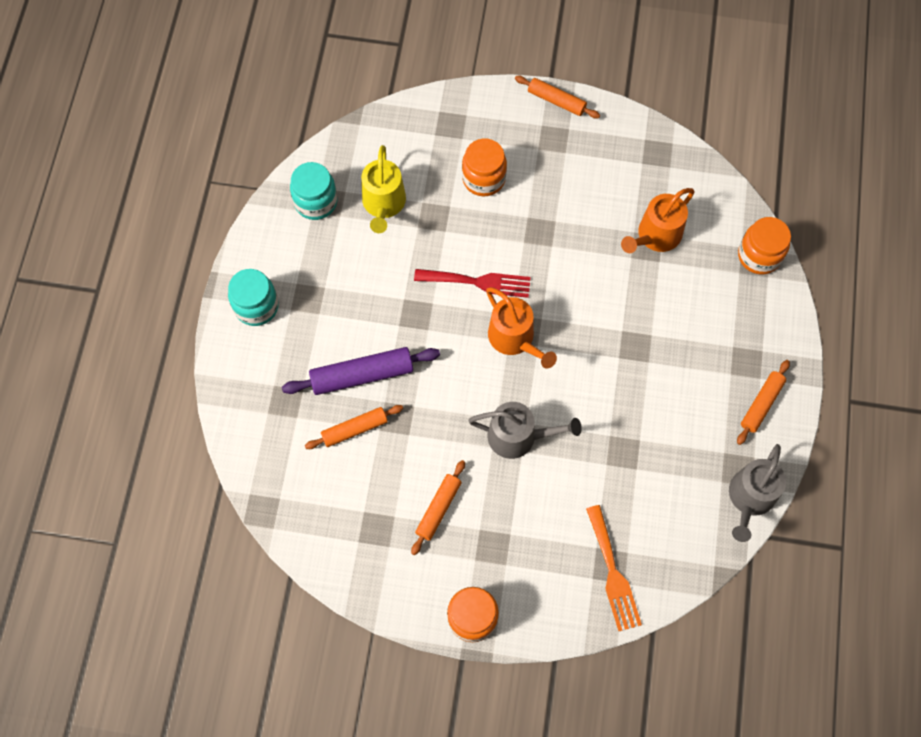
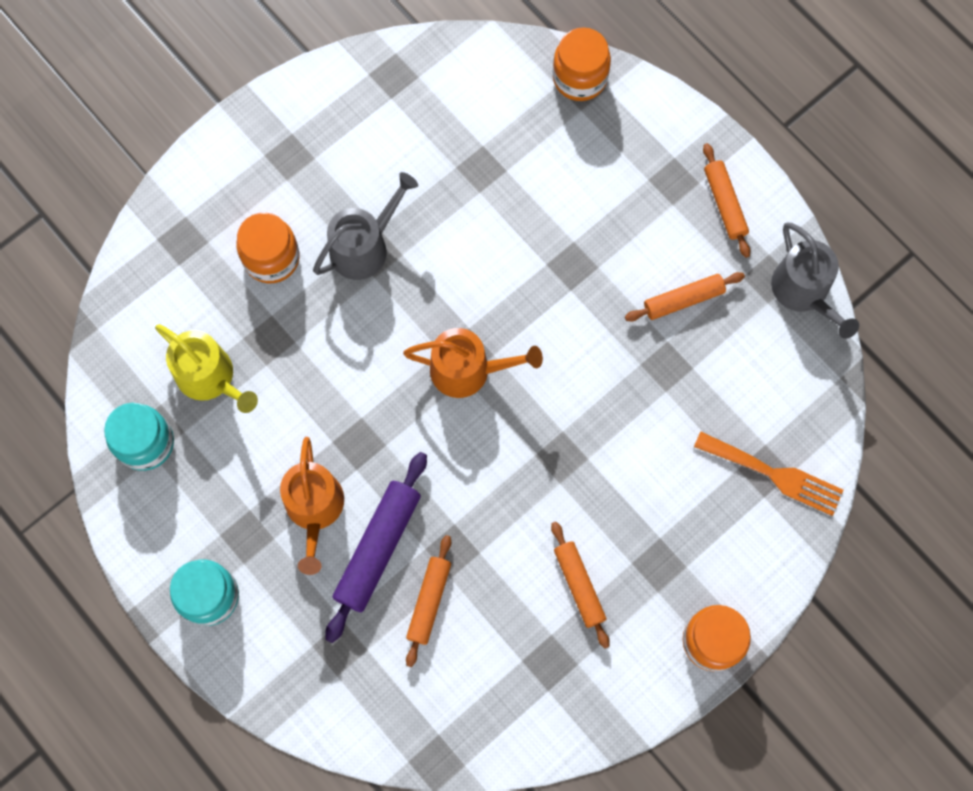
camera: 50 degrees left, 5 degrees up
red fork [414,269,531,298] -> none
grey watering can [468,402,582,459] -> grey watering can moved to [313,172,418,280]
orange rolling pin [515,76,600,118] -> orange rolling pin moved to [625,272,745,321]
orange watering can [621,188,695,253] -> orange watering can moved to [280,437,344,575]

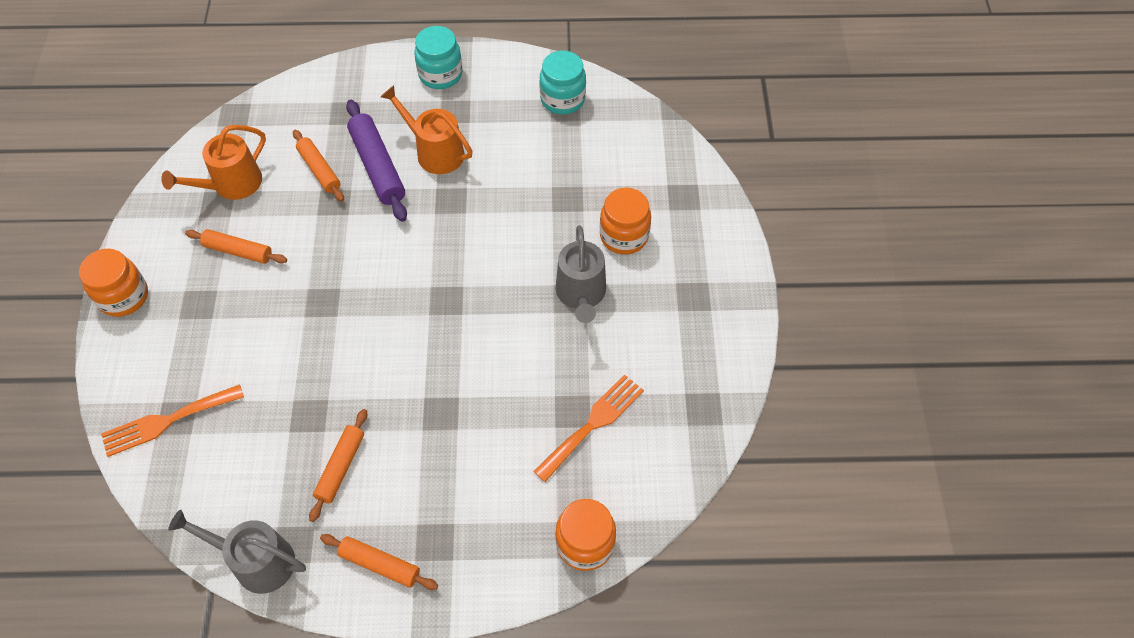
camera: 130 degrees right, 15 degrees down
yellow watering can [155,324,258,413] -> none
orange watering can [403,328,543,398] -> orange watering can moved to [161,125,266,200]
none -> orange fork [533,374,644,482]

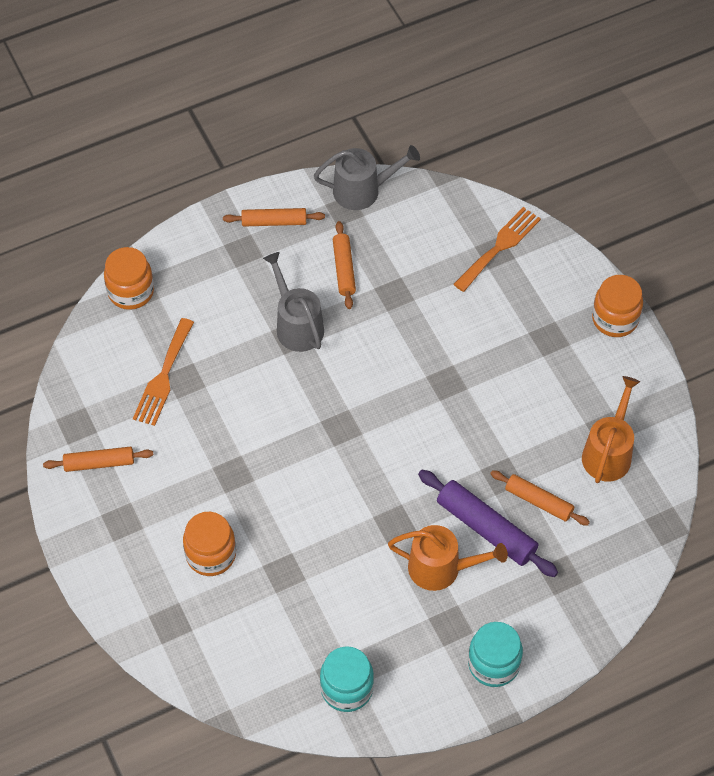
camera: 155 degrees right, 0 degrees up
orange rolling pin [185,229,287,264] -> orange rolling pin moved to [43,447,153,472]
grey watering can [556,225,606,323] -> grey watering can moved to [263,252,324,352]

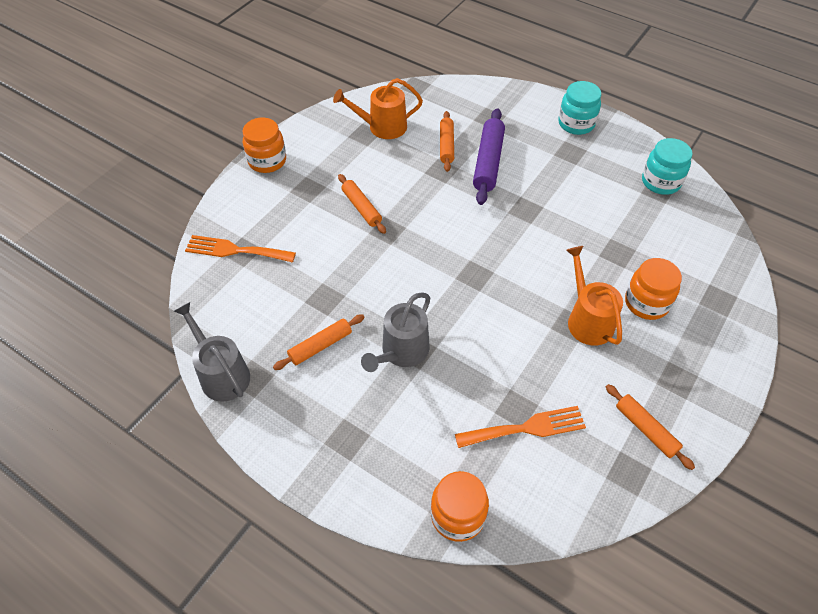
camera: 120 degrees left, 5 degrees down
orange rolling pin [223,208,325,227] -> orange rolling pin moved to [338,174,386,234]
orange watering can [388,525,508,591] -> orange watering can moved to [566,246,623,346]

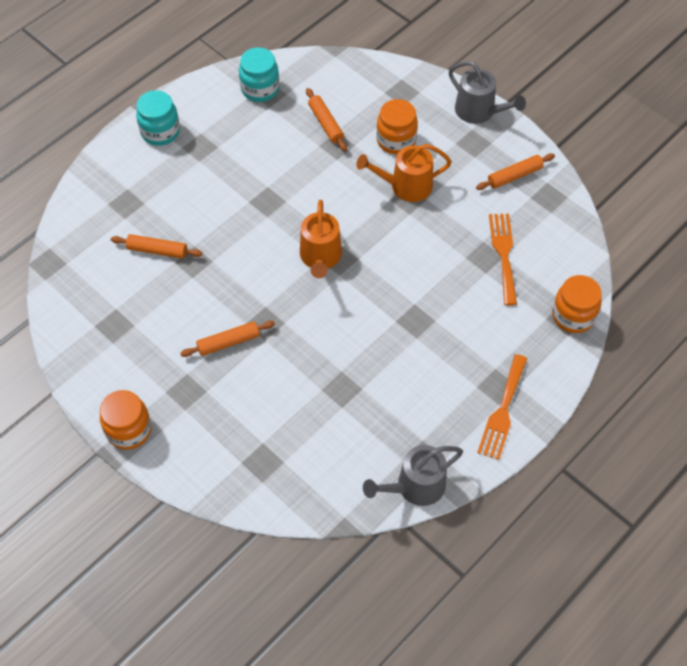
camera: 80 degrees left, 5 degrees up
orange fork [185,235,296,263] -> orange fork moved to [477,354,527,460]
orange rolling pin [273,314,365,370] -> orange rolling pin moved to [306,88,347,151]
orange watering can [333,78,423,139] -> orange watering can moved to [300,200,342,278]
grey watering can [361,292,430,372] -> grey watering can moved to [449,61,526,124]
purple rolling pin [473,108,505,205] -> none

